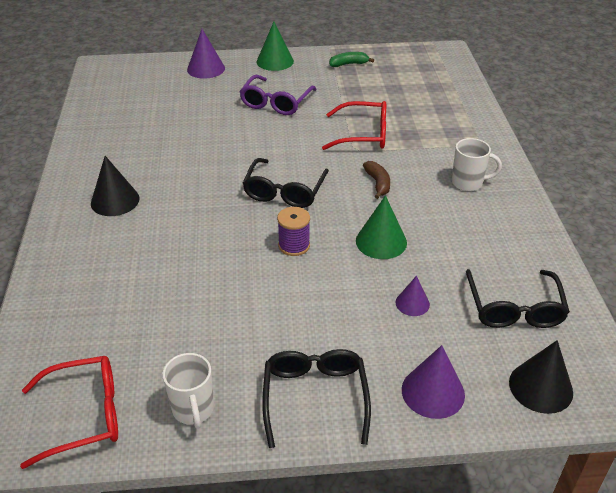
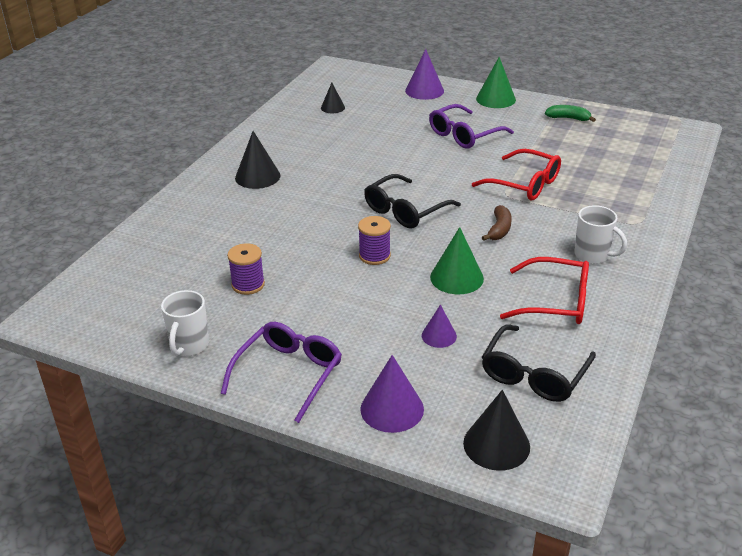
camera: 30 degrees right, 5 degrees down
red glasses [20,356,118,469] -> red glasses moved to [500,257,589,324]
black glasses [262,349,371,448] -> purple glasses [221,322,342,423]
none -> purple spool [227,243,265,295]
none -> black cone [321,83,345,113]

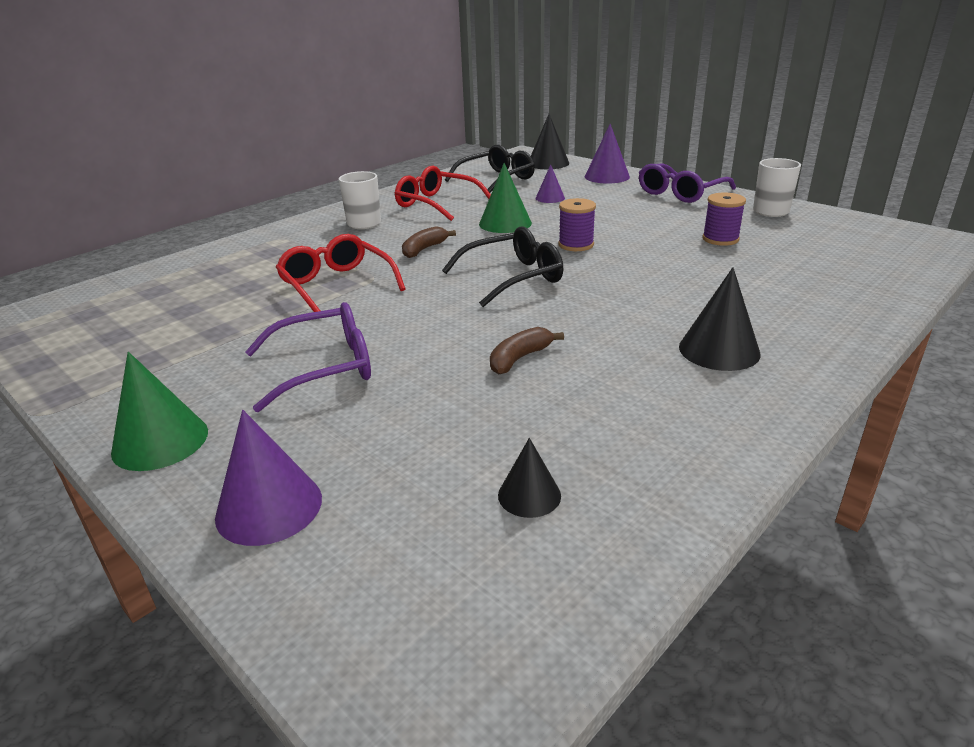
camera: 160 degrees left, 5 degrees down
green banana [545,105,596,122] -> none
none -> brown banana [490,327,564,375]

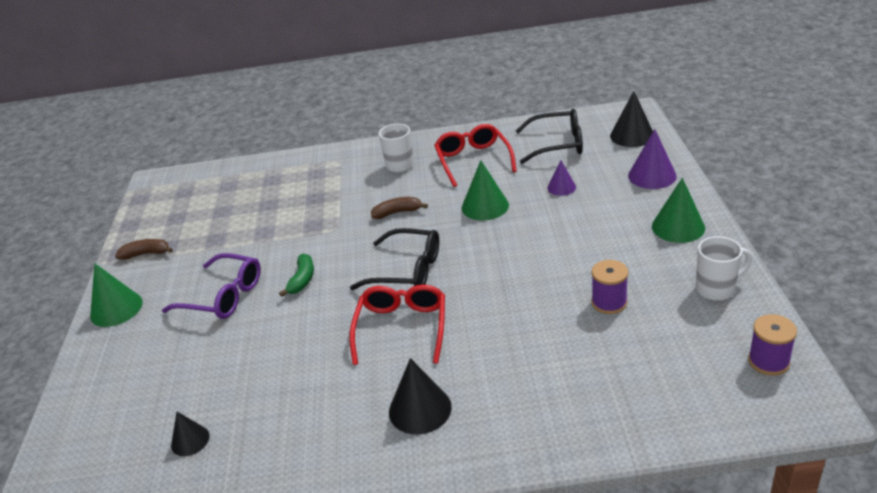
camera: 45 degrees right, 5 degrees up
purple cone [215,410,322,546] -> none
red glasses [276,234,405,312] -> red glasses moved to [349,284,445,365]
brown banana [490,327,564,375] -> brown banana moved to [115,239,173,260]
purple spool [558,198,596,251] -> purple spool moved to [748,314,797,376]
purple glasses [639,163,736,203] -> green cone [652,178,705,243]
none -> green banana [279,253,314,297]

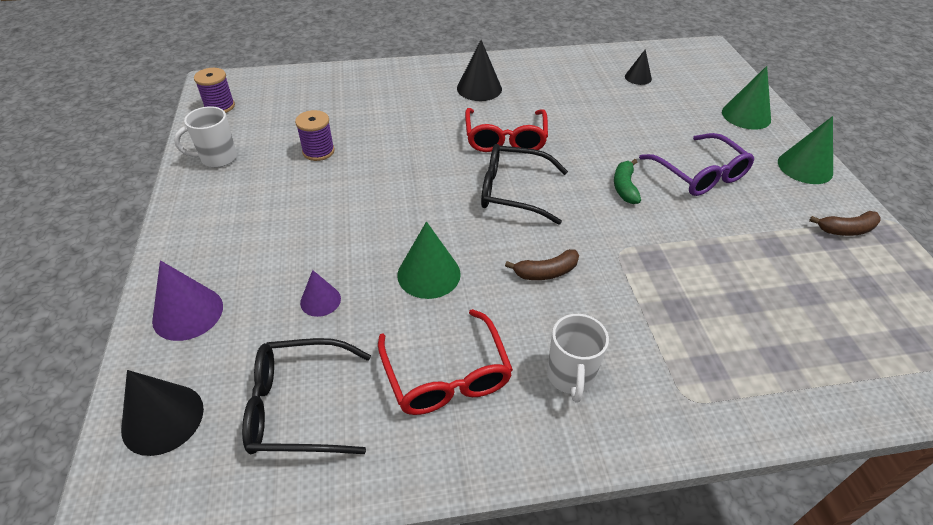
camera: 170 degrees right, 10 degrees up
purple glasses [162,253,261,319] -> purple glasses turned 135 degrees counterclockwise [639,133,754,196]
green cone [652,178,705,243] -> green cone moved to [722,66,771,130]

